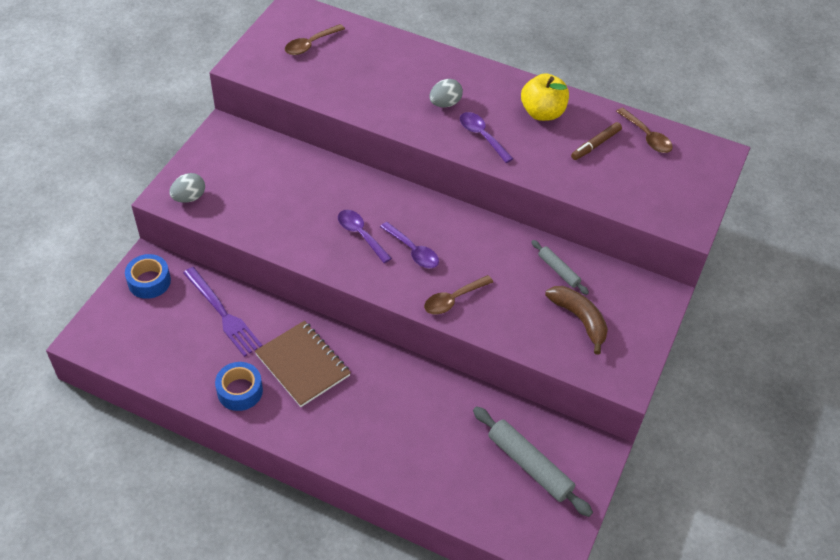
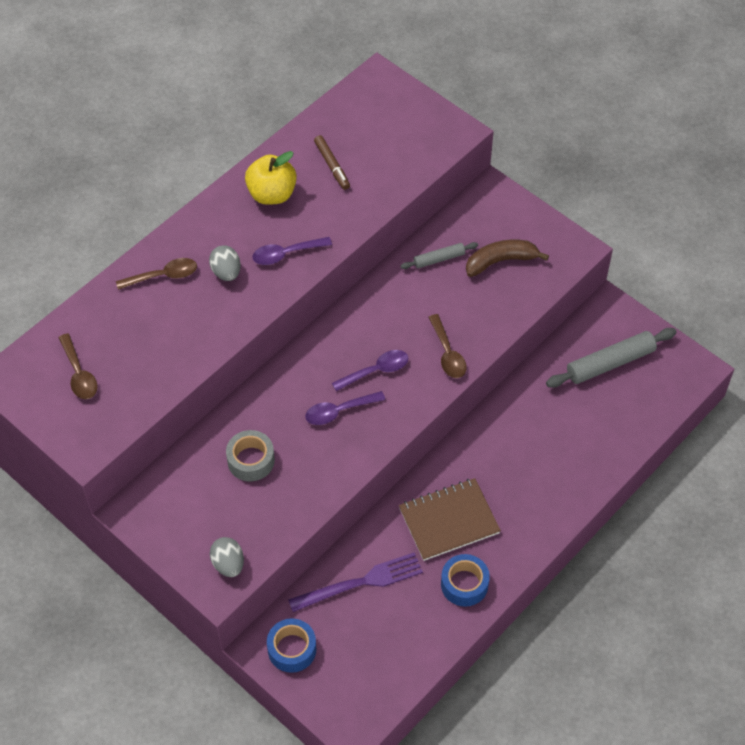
camera: 70 degrees left, 5 degrees up
brown spoon [616,108,673,153] -> brown spoon moved to [116,258,197,290]
none -> grey tape [226,430,275,481]

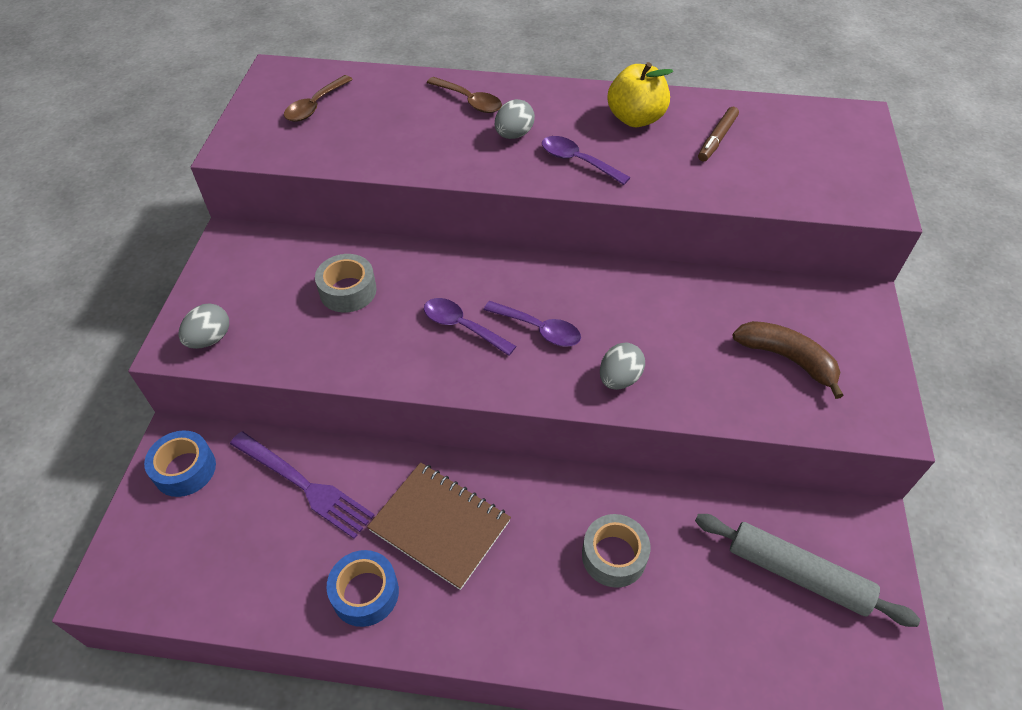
camera: 55 degrees right, 5 degrees down
grey rolling pin [400,242,478,269] -> none
brown spoon [428,314,467,378] -> grey egg [600,342,645,390]
none -> grey tape [582,514,650,588]

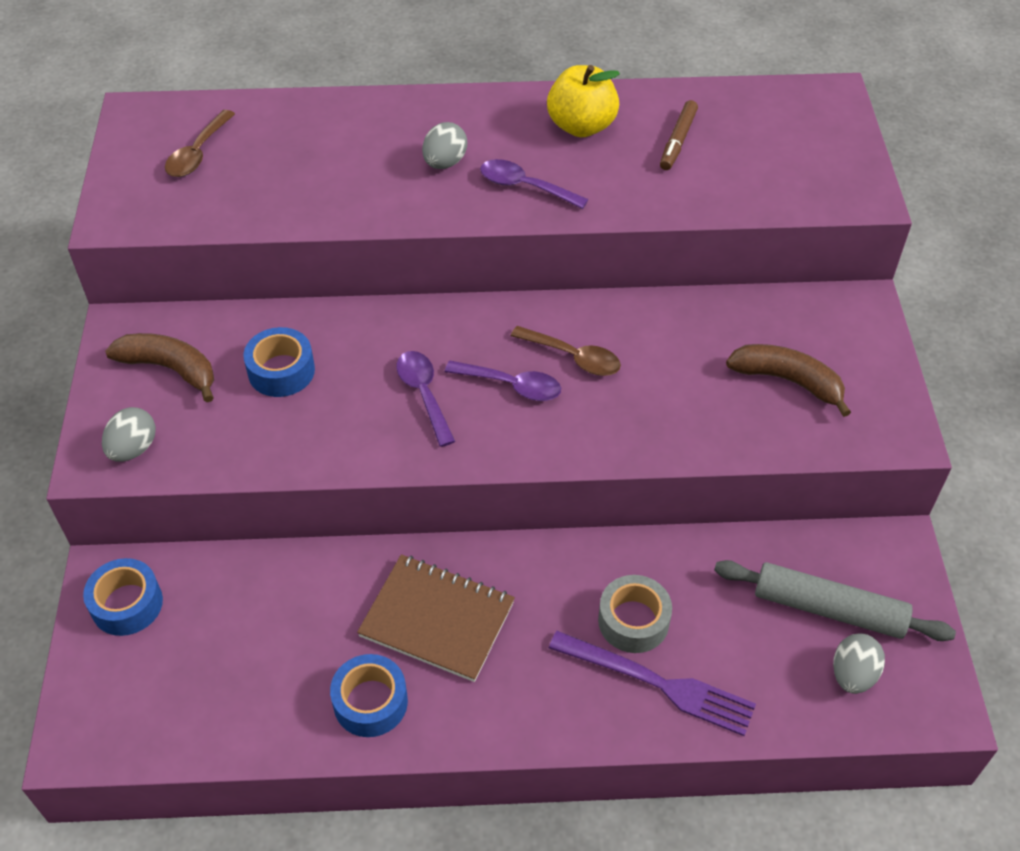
camera: 10 degrees left, 0 degrees up
purple fork [230,431,375,539] -> purple fork moved to [549,631,756,736]
grey tape [315,254,377,312] -> blue tape [243,327,315,397]
purple spoon [424,298,516,356] -> purple spoon turned 45 degrees clockwise [396,351,455,447]
brown spoon [427,77,502,113] -> brown spoon moved to [511,326,621,376]
grey egg [600,342,645,390] -> grey egg moved to [833,633,885,694]
none -> brown banana [105,333,214,402]

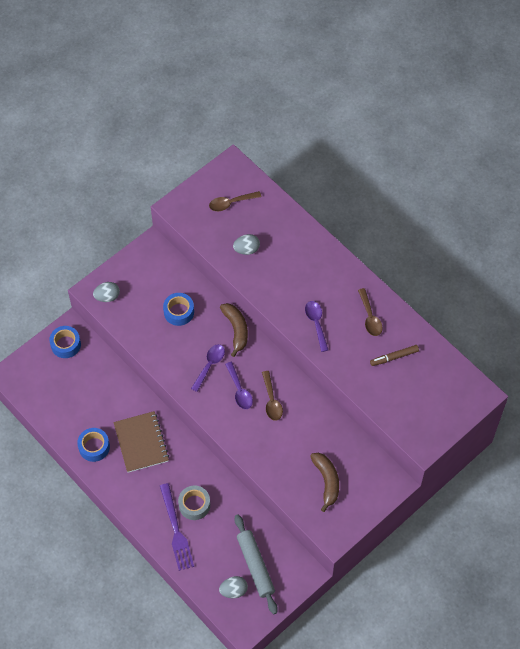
camera: 50 degrees right, 10 degrees up
brown banana [105,333,214,402] -> brown banana moved to [220,303,248,357]
grey egg [422,122,467,169] -> grey egg moved to [233,234,260,255]
yellow apple [547,65,620,137] -> brown spoon [358,288,383,336]

